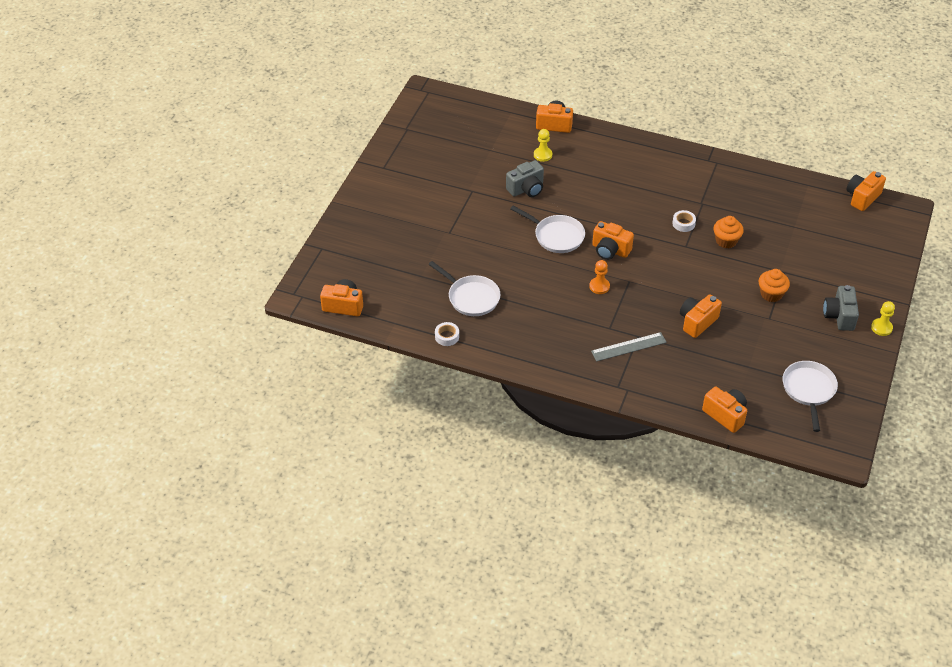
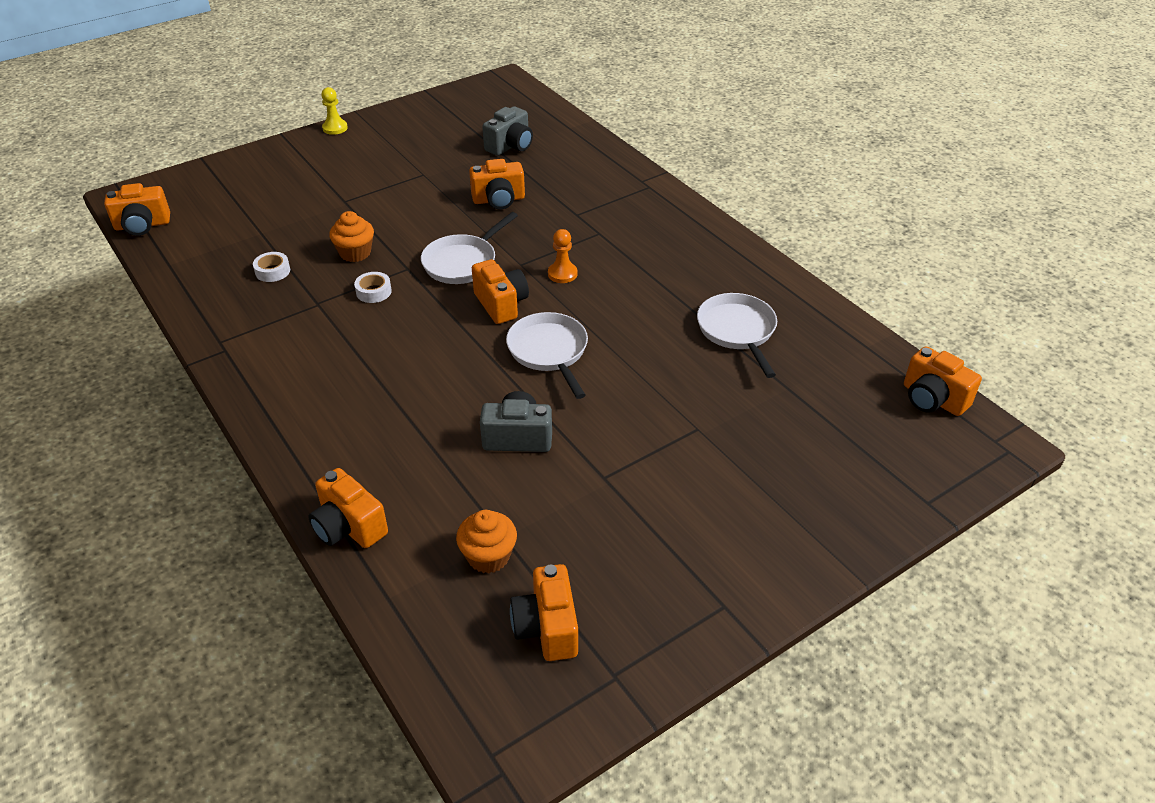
camera: 145 degrees left, 5 degrees down
white tape [435,322,459,346] -> white tape moved to [253,252,290,282]
yellow pawn [534,129,552,162] -> none
grey ruler [591,332,667,362] -> none
orange camera [702,387,747,433] -> orange camera moved to [510,564,578,661]
orange cupcake [759,269,790,302] -> orange cupcake moved to [456,510,517,573]
white pan [782,361,838,432] -> white pan moved to [421,212,518,284]
grey camera [823,285,859,331] -> grey camera moved to [482,106,533,156]

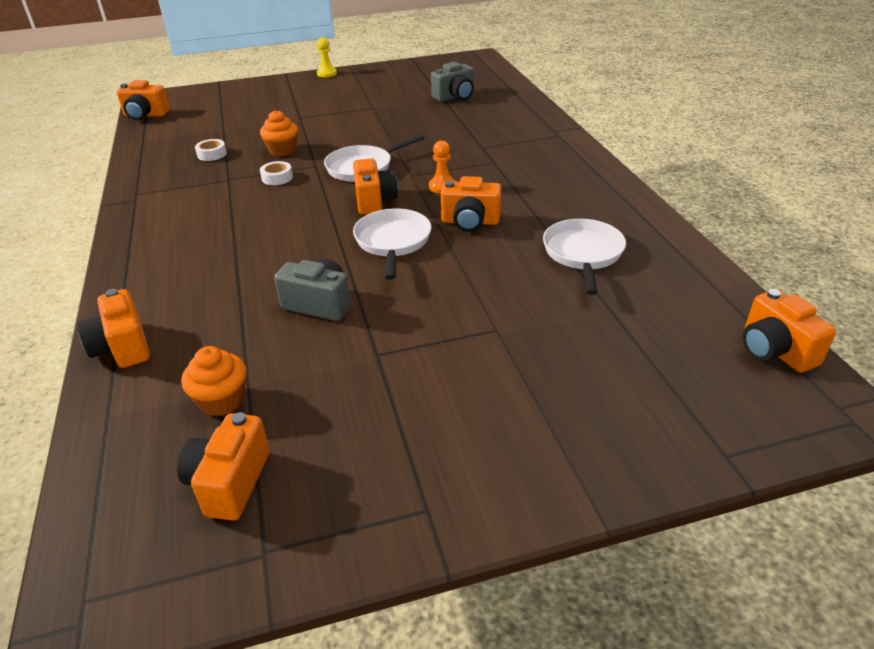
camera: 20 degrees right, 5 degrees down
orange camera [469,159,525,209] -> orange camera moved to [441,176,501,232]

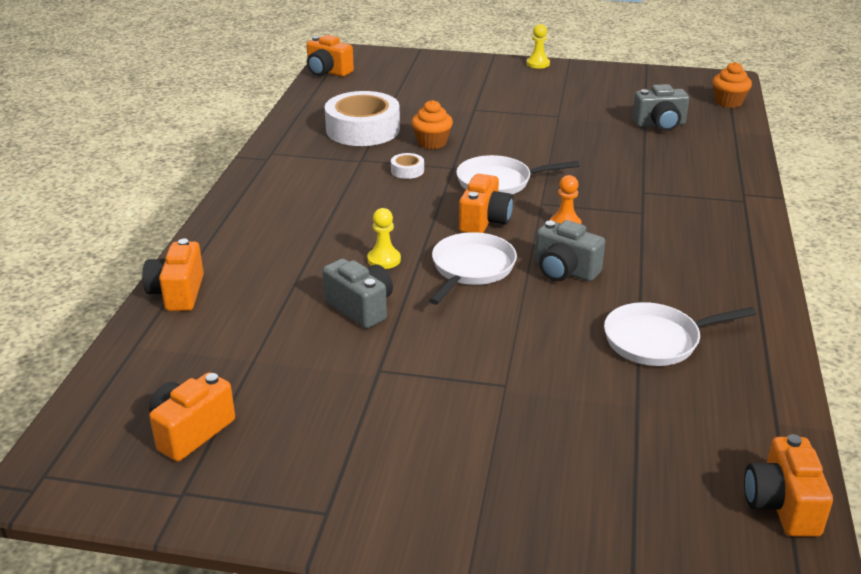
camera: 25 degrees right, 5 degrees down
orange cupcake [181,346,247,416] -> orange cupcake moved to [712,62,752,108]
white tape [195,139,227,161] -> white tape [325,91,400,146], size x2.39
orange camera [441,176,501,232] -> grey camera [535,220,605,281]
white pan [543,219,626,295] -> white pan turned 135 degrees counterclockwise [604,302,756,366]
none -> yellow pawn [367,208,401,269]

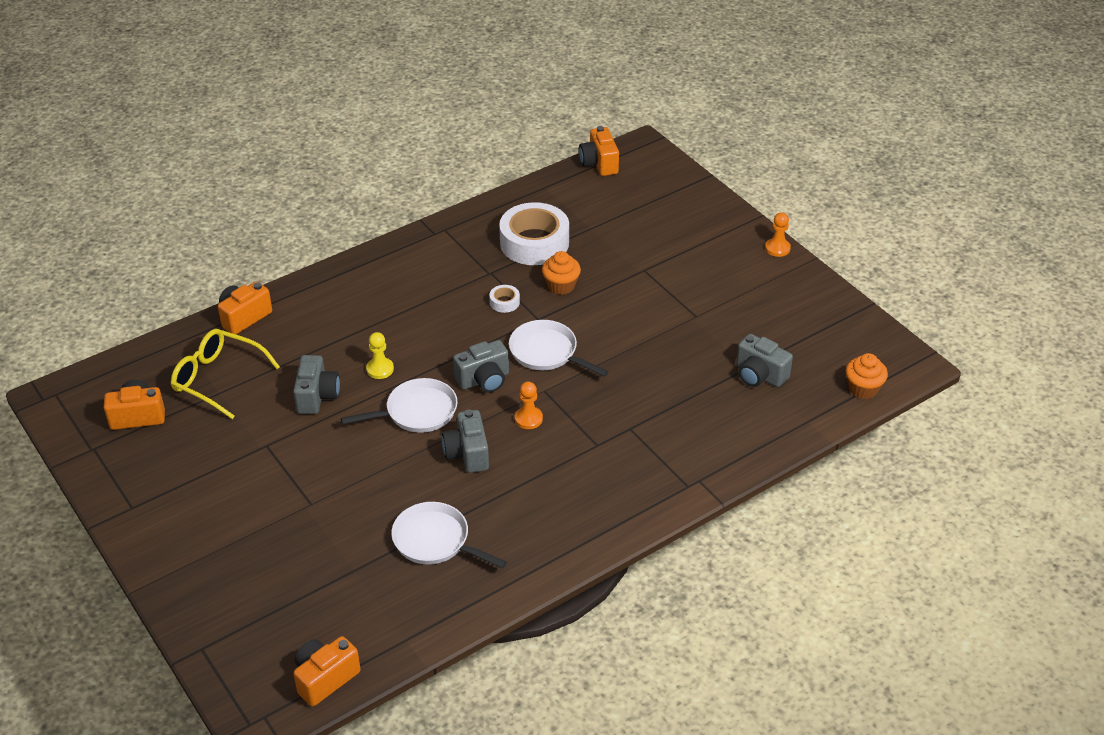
camera: 45 degrees right, 10 degrees up
orange camera [459,174,513,233] -> grey camera [453,340,509,393]
yellow pawn [526,24,550,69] -> orange pawn [765,212,791,257]
none -> yellow glasses [171,329,280,419]

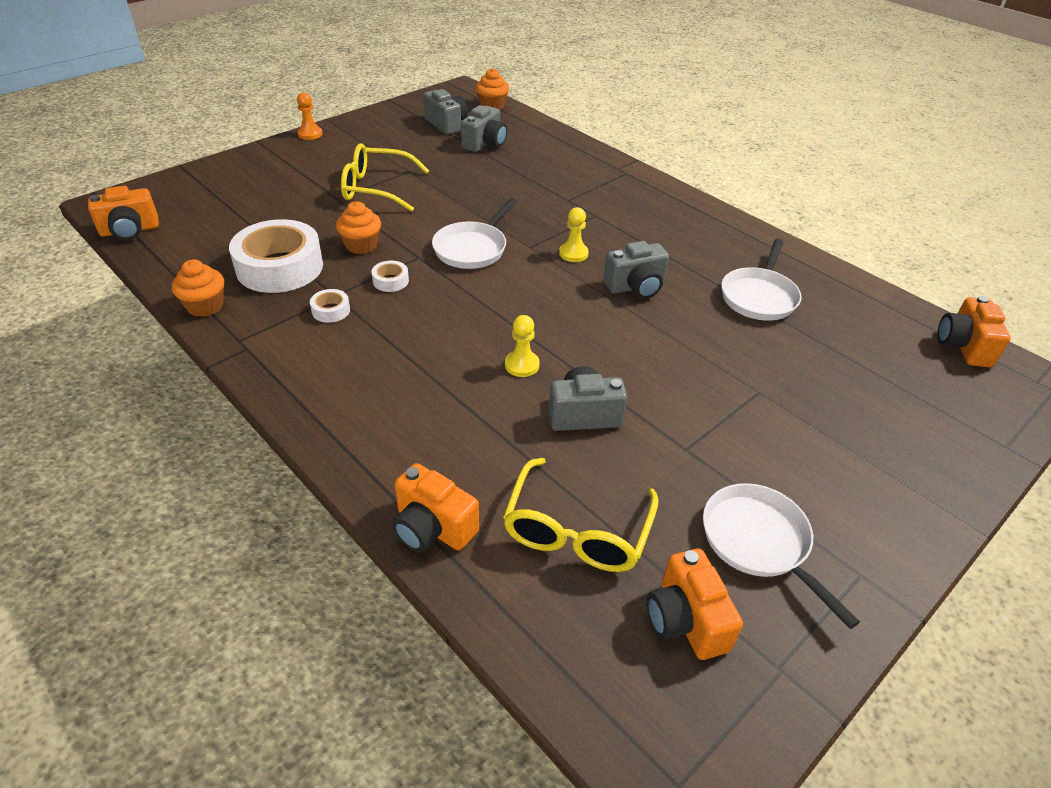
camera: 100 degrees left, 0 degrees up
orange camera [293,636,360,707] -> orange camera turned 60 degrees clockwise [937,296,1011,368]
white pan [341,378,458,433] -> white pan moved to [703,483,860,629]
grey camera [453,340,509,393] -> grey camera moved to [423,89,468,135]
orange pawn [515,382,543,429] -> yellow pawn [559,207,589,262]
none -> orange cupcake [172,259,224,317]
none -> white tape [310,289,350,323]
none -> yellow glasses [341,143,429,212]

